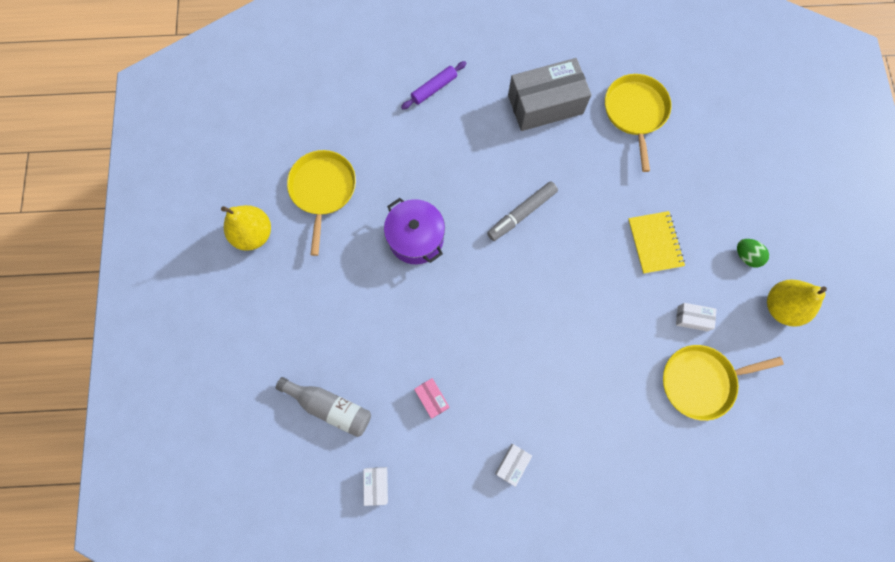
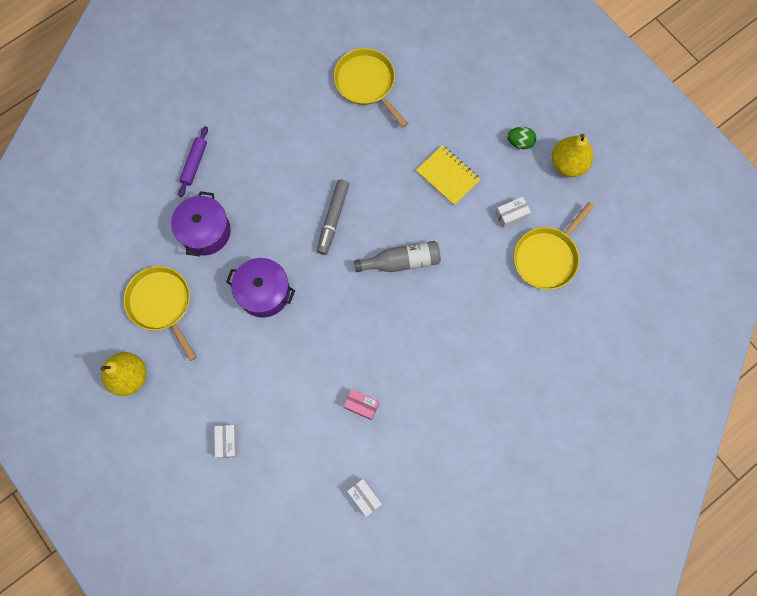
camera: 35 degrees left, 0 degrees up
grey bottle [276,377,371,437] -> grey bottle moved to [354,241,441,272]
white box [495,444,532,487] -> white box moved to [214,425,238,458]
grey box [508,58,591,131] -> none
none -> purple pot [171,191,231,256]

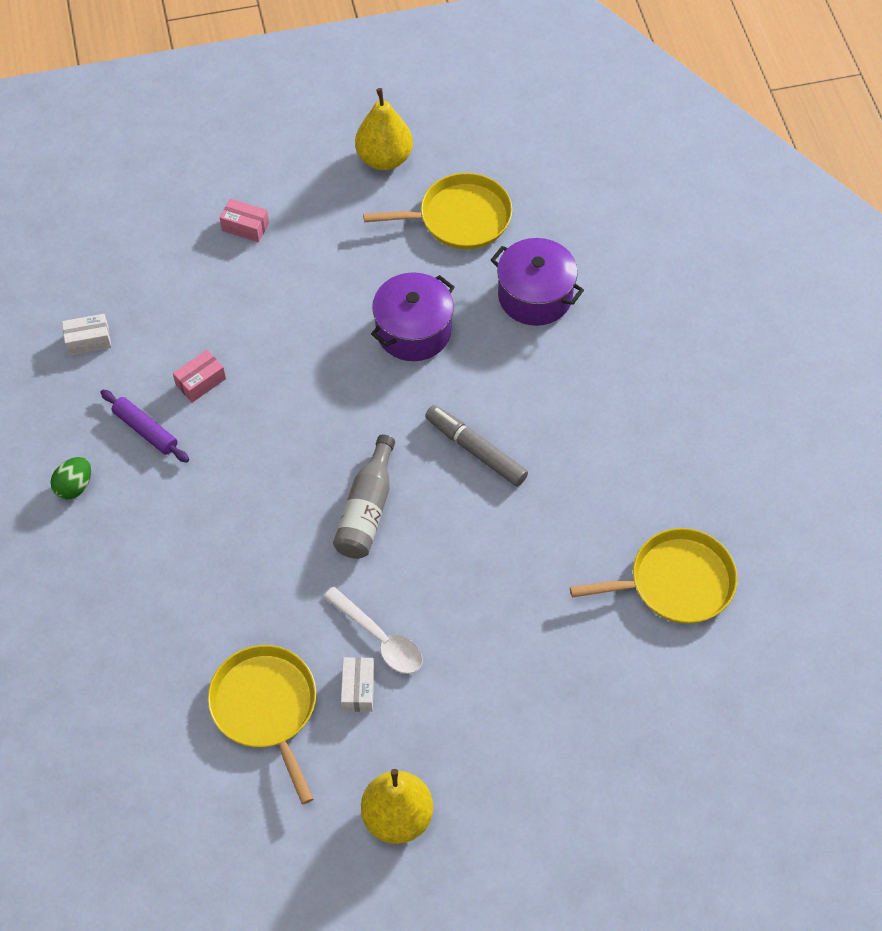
camera: 115 degrees right, 15 degrees down
purple rolling pin [178,126,208,197] -> purple rolling pin moved to [100,390,189,463]
white box [214,425,238,458] -> pink box [220,199,269,242]
yellow notebook [416,145,481,205] -> none
green egg [507,127,536,149] -> green egg moved to [51,457,91,500]
none -> white spoon [323,587,423,674]

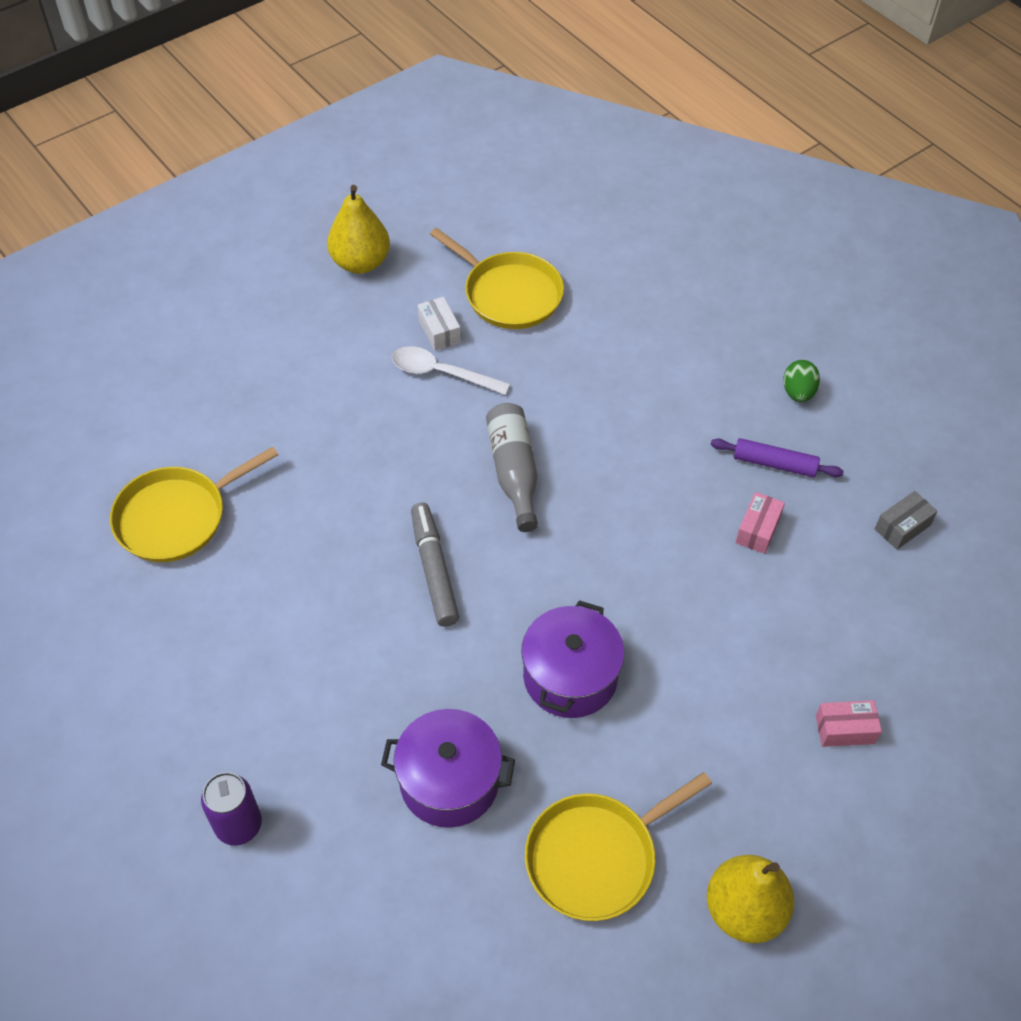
camera: 155 degrees right, 5 degrees down
white box [62,314,111,355] -> grey box [875,491,938,550]
grey marker [425,405,528,486] -> grey marker turned 120 degrees counterclockwise [411,502,459,627]
none -> purple can [201,772,262,845]

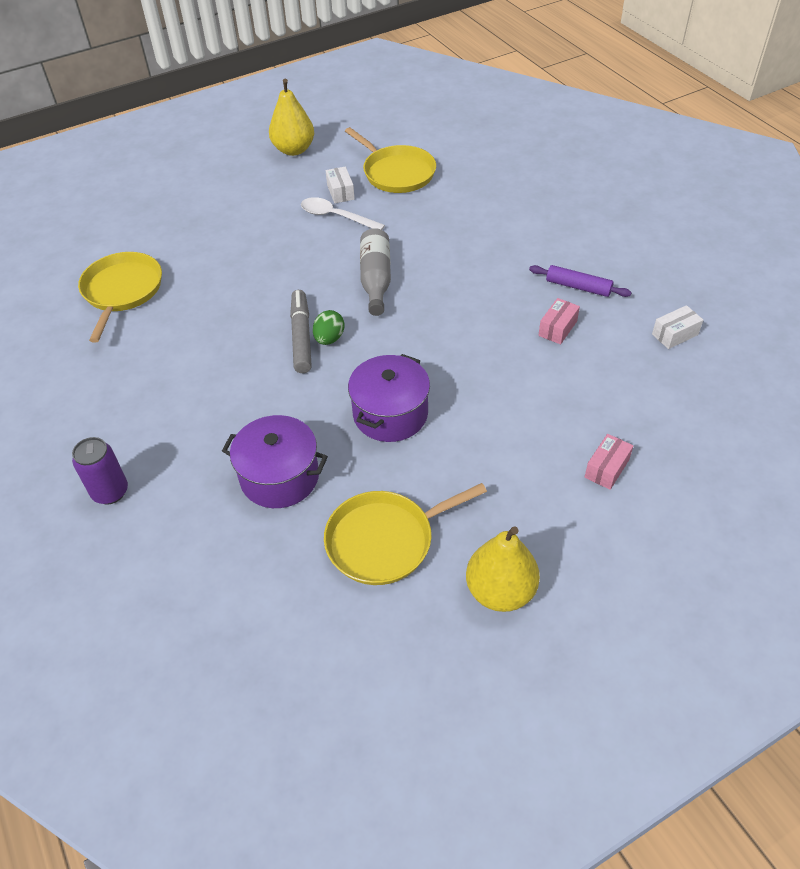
camera: 10 degrees right, 5 degrees down
yellow pan [110,446,278,562] -> yellow pan turned 120 degrees clockwise [78,252,162,343]
green egg [783,360,820,402] -> green egg moved to [313,310,345,345]
pink box [816,700,882,747] -> pink box turned 60 degrees counterclockwise [585,434,633,490]
grey box [875,491,938,550] -> white box [652,305,703,349]

